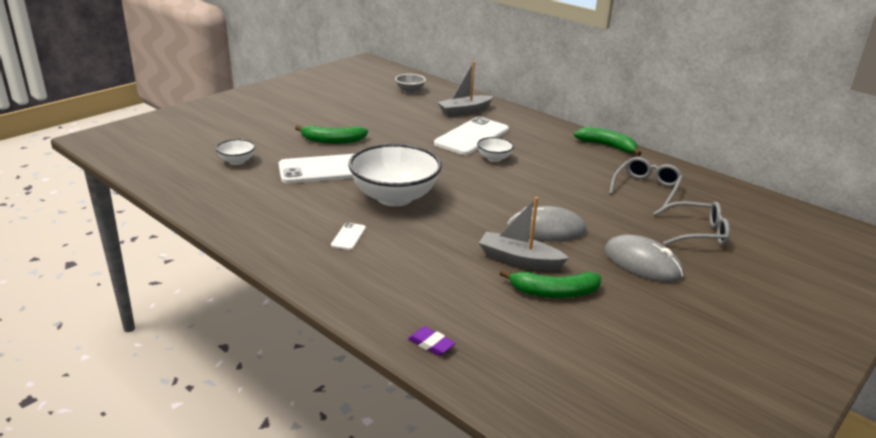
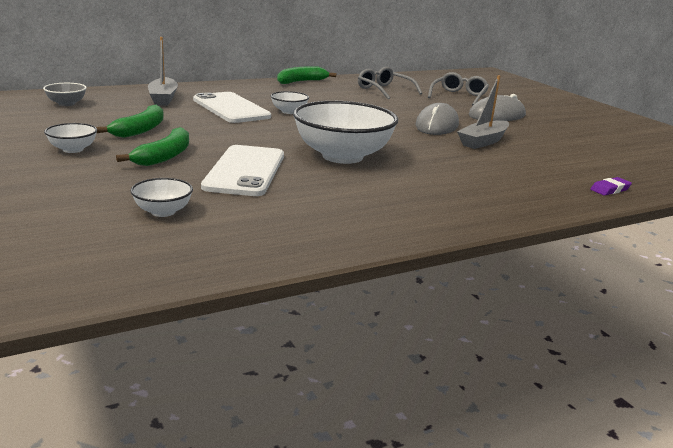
camera: 70 degrees left, 5 degrees down
white phone [331,222,366,250] -> none
green banana [499,269,601,298] -> green banana moved to [96,105,164,138]
none -> white bowl [44,123,97,153]

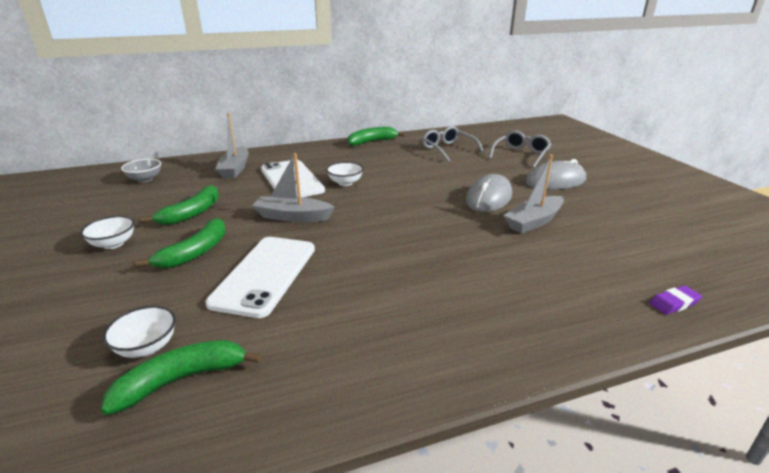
camera: 10 degrees right, 5 degrees up
white bowl [293,101,398,164] -> none
none -> green banana [101,340,262,415]
none -> grey boat [252,153,335,222]

